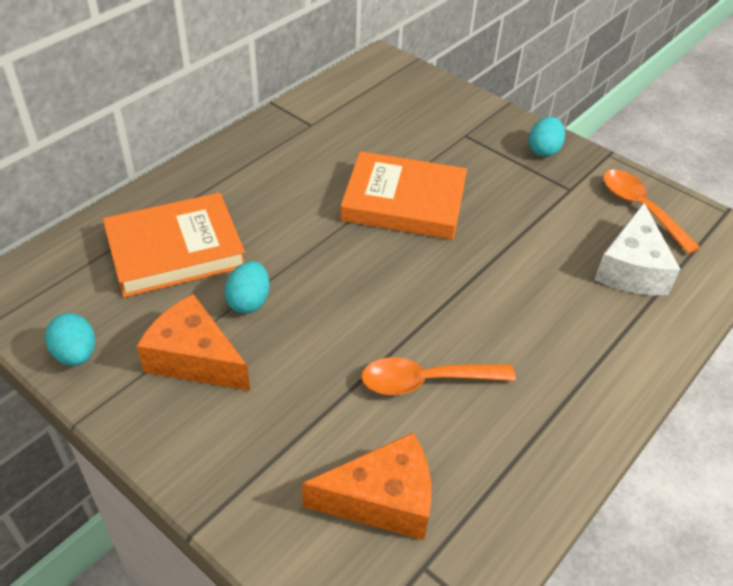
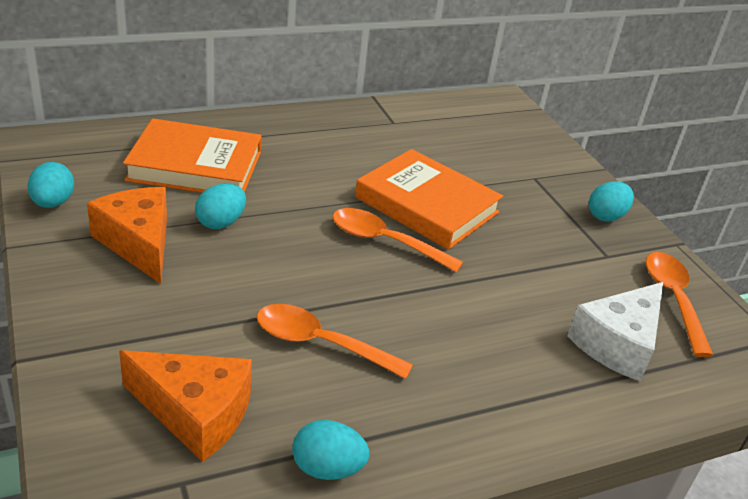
camera: 25 degrees right, 10 degrees down
none -> turquoise egg [292,420,369,480]
none -> orange spoon [332,208,463,273]

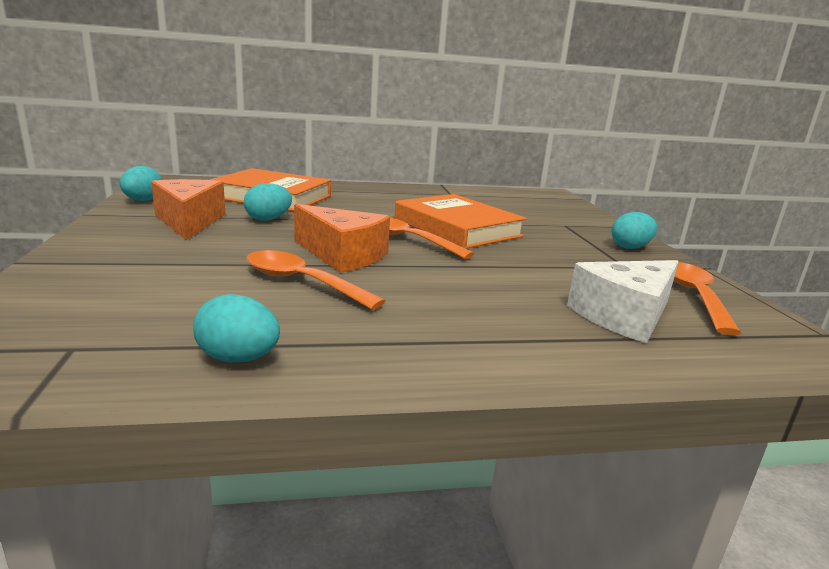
camera: 15 degrees right, 15 degrees down
orange cheese [119,350,252,462] -> orange cheese moved to [294,204,390,273]

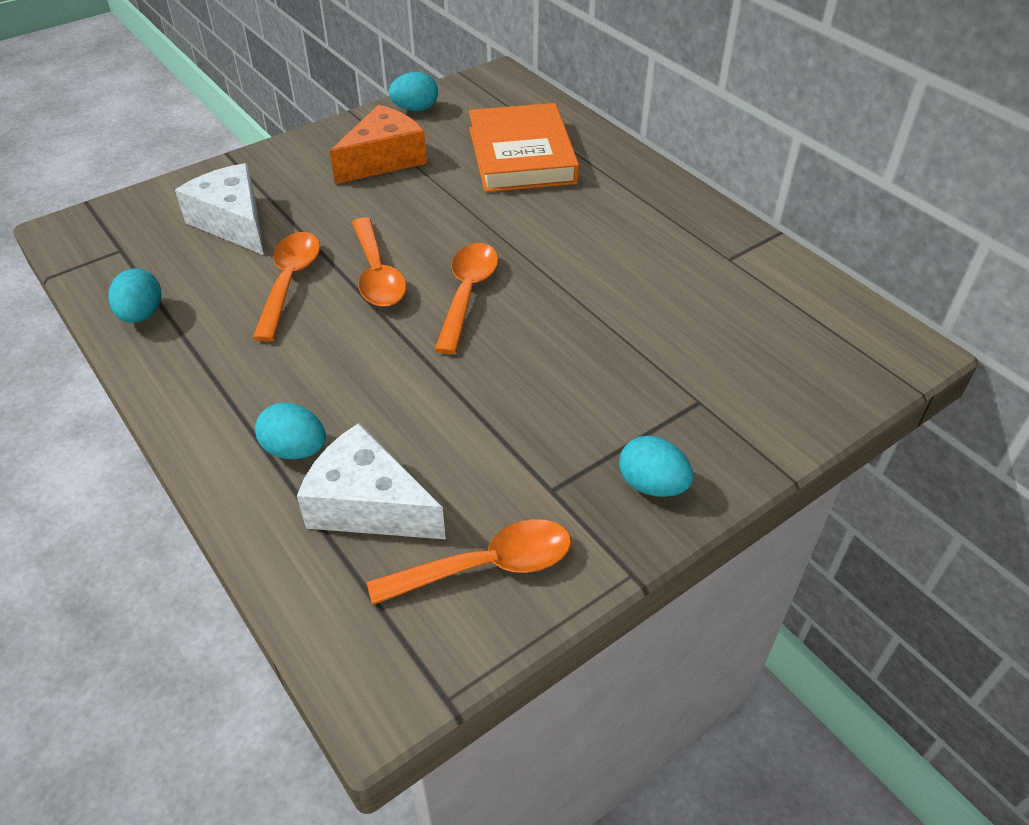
camera: 65 degrees right, 25 degrees up
turquoise egg [244,183,292,221] -> turquoise egg moved to [255,403,326,460]
orange cheese [294,204,390,273] -> orange spoon [352,217,407,307]
orange book [395,194,526,249] -> none
none -> white cheese [175,163,264,255]

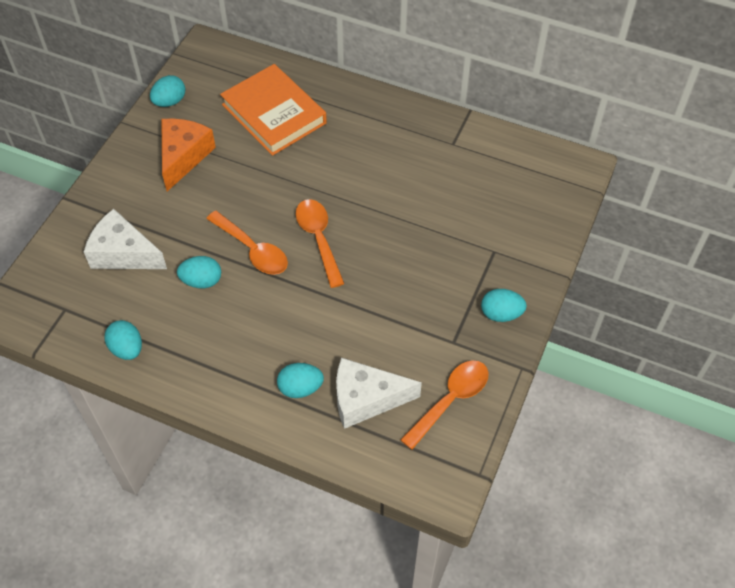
camera: 30 degrees left, 10 degrees up
orange spoon [253,232,320,342] -> turquoise egg [177,256,221,288]

